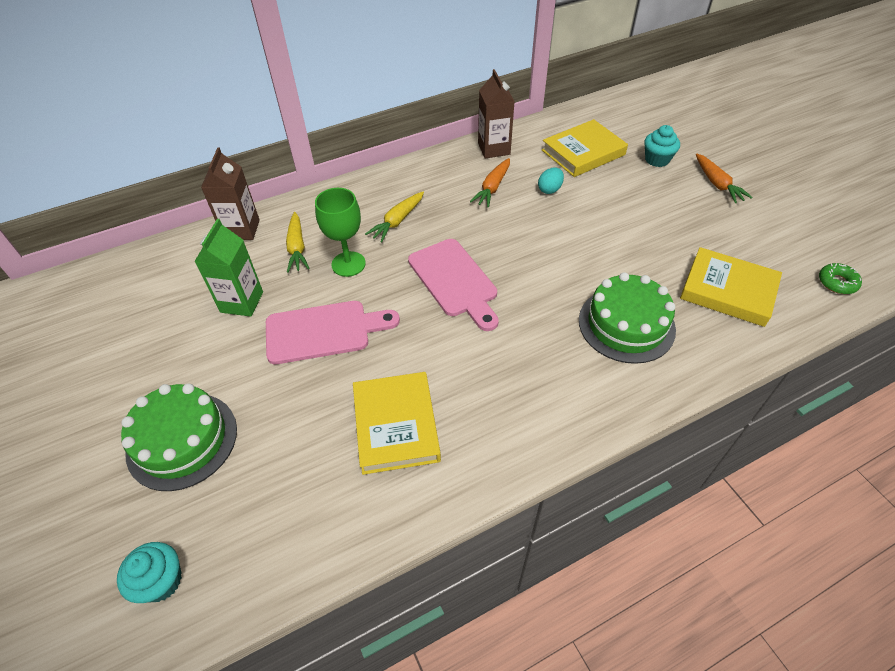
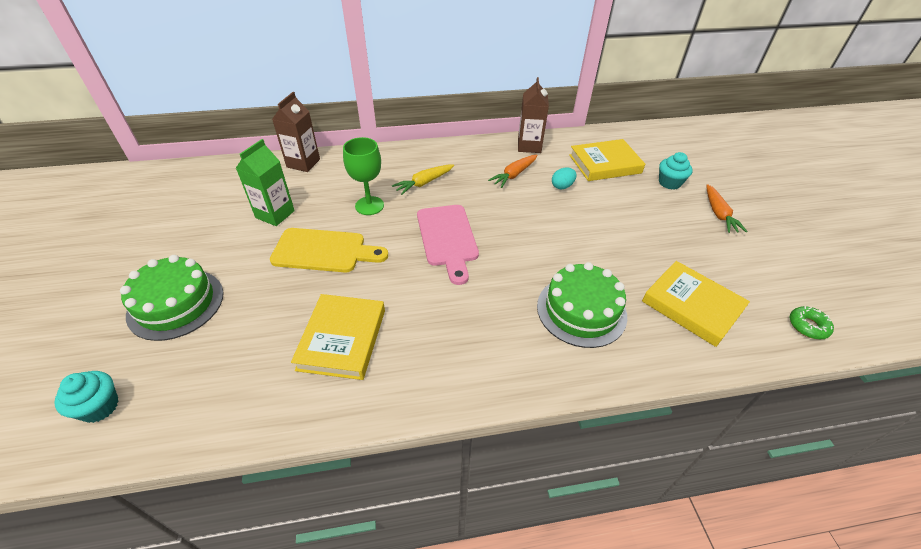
camera: 15 degrees right, 5 degrees down
pink cutting board [266,301,400,364] -> yellow cutting board [270,228,388,272]
yellow carrot [286,212,310,273] -> none

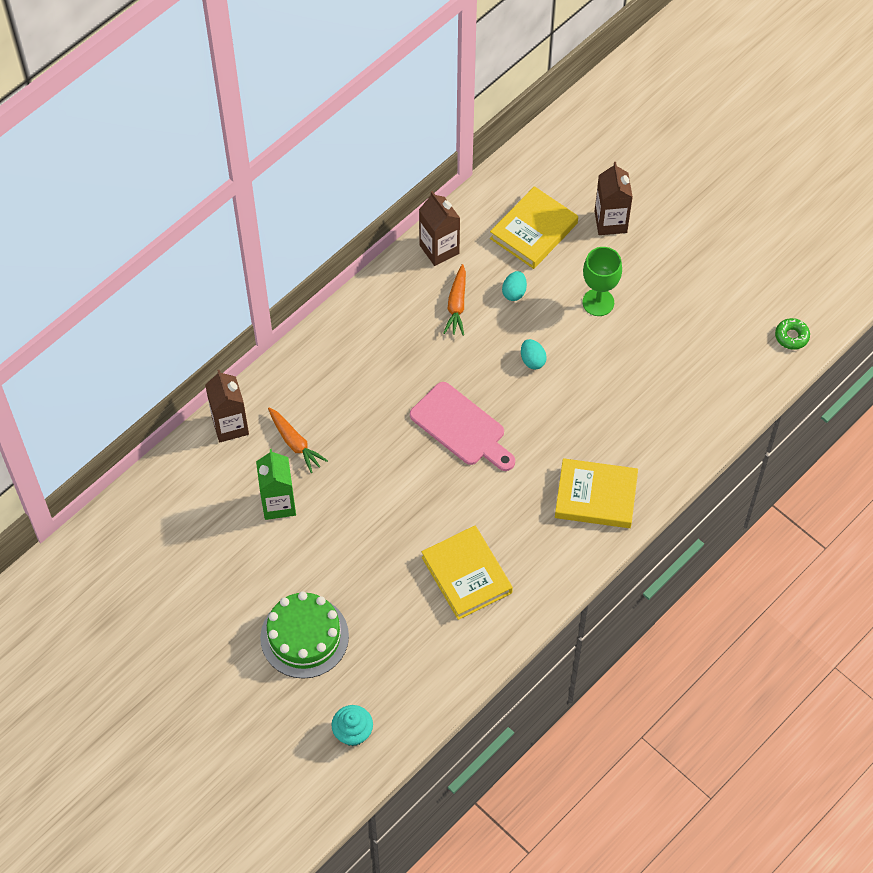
camera: 35 degrees left, 15 degrees up
yellow cutting board [270,228,388,272] -> none
green goblet [343,137,384,215] -> green goblet moved to [582,247,622,316]
yellow carrot [392,164,454,195] -> none
green cake [537,262,627,348] -> none
yellow book [642,261,750,347] -> yellow book moved to [555,458,638,528]
turquoise cupcake [659,152,693,190] -> brown carton [594,162,633,235]
orange carrot [706,184,748,233] -> orange carrot moved to [268,408,328,473]
none -> turquoise egg [521,339,547,369]

